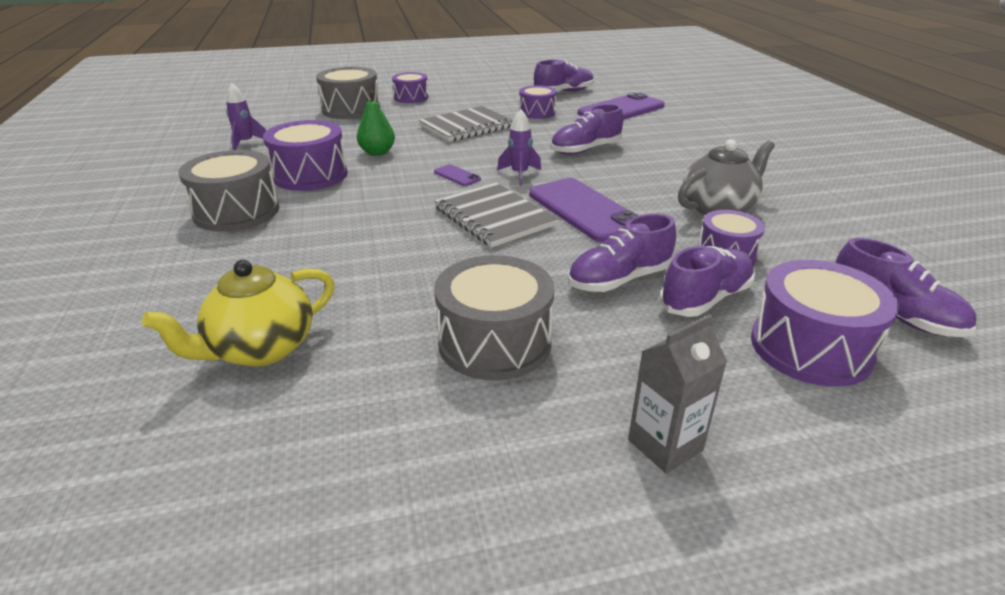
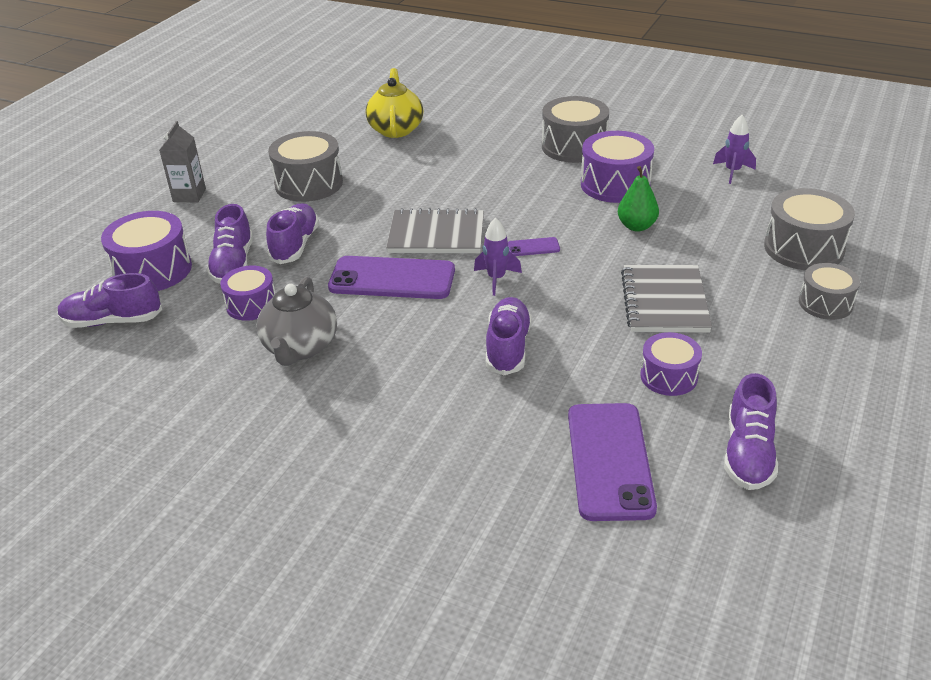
camera: 130 degrees right, 5 degrees up
purple drum [392,72,428,103] -> grey drum [799,263,860,320]

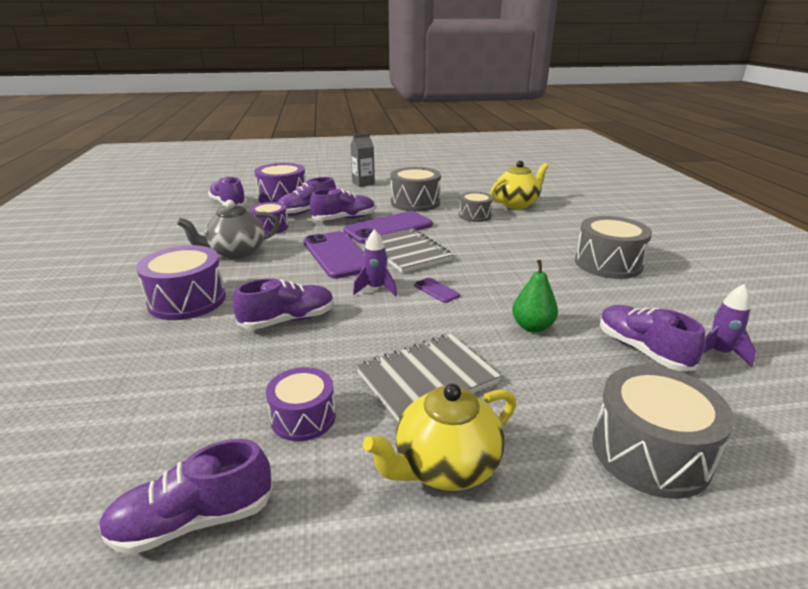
camera: 55 degrees right, 10 degrees down
purple phone [568,403,657,521] -> purple phone moved to [343,211,433,244]
purple drum [581,131,654,203] -> purple drum moved to [136,245,226,320]
grey drum [799,263,860,320] -> grey drum moved to [459,192,493,222]
none -> yellow teapot [363,384,516,491]
none -> purple shoe [600,305,706,371]

